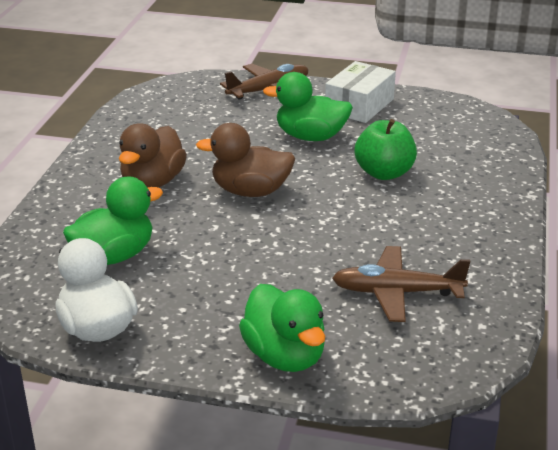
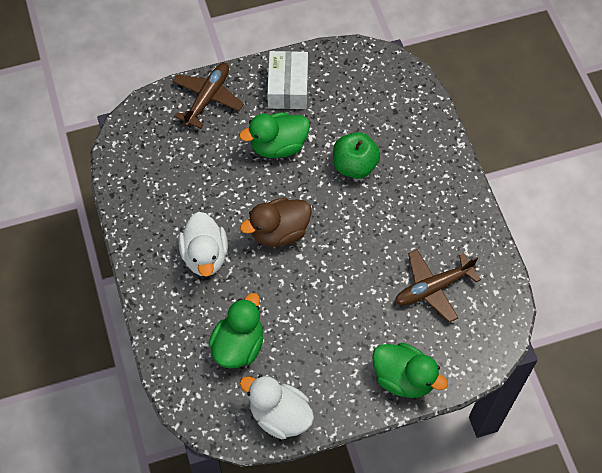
camera: 30 degrees left, 30 degrees up
brown duck [119,123,187,188] -> white duck [178,212,228,277]

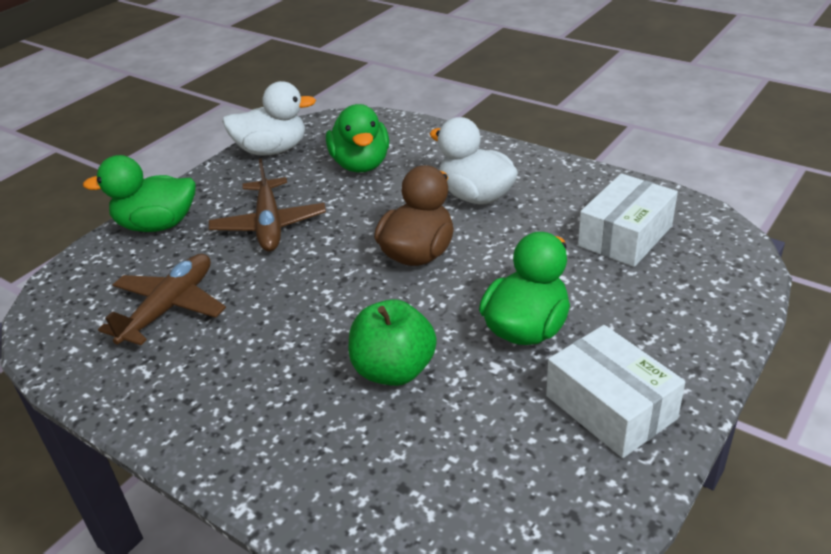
camera: 145 degrees right, 25 degrees down
brown plane [173,63,244,129] -> brown plane moved to [209,159,326,251]
none -> white box [578,173,678,267]

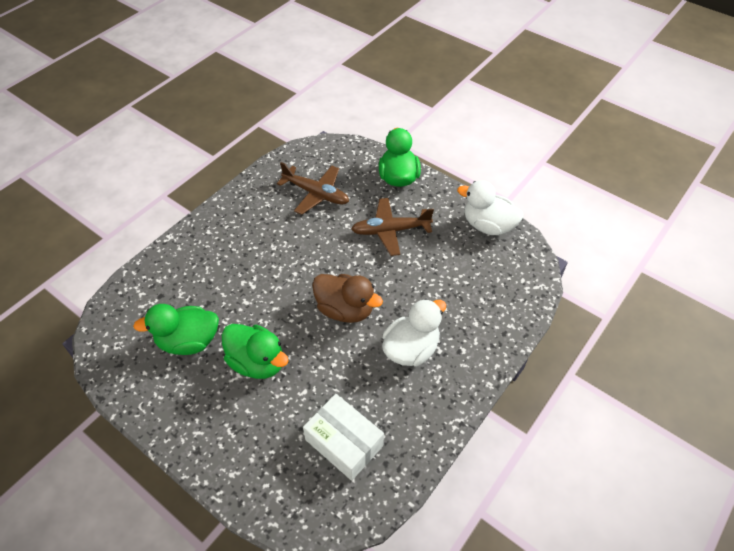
camera: 90 degrees right, 15 degrees up
white duck [222,81,316,156] -> white duck turned 120 degrees clockwise [457,180,523,235]
green duck [326,104,389,172] -> green duck moved to [133,304,219,355]
green apple [348,299,437,386] -> none
white box [546,325,685,458] -> none

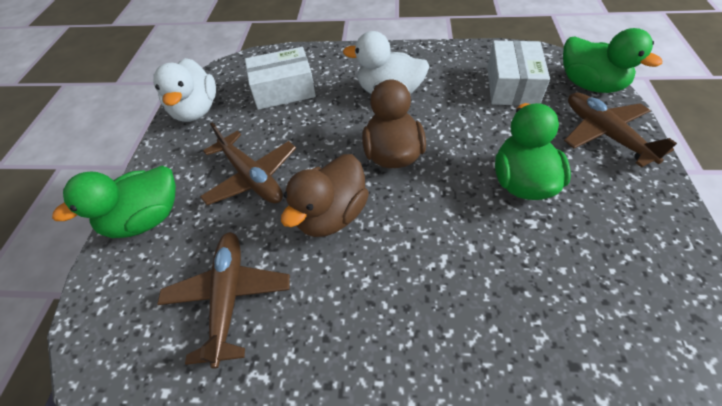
camera: 120 degrees left, 0 degrees up
green duck [133,304,219,355] -> green duck moved to [563,28,662,93]
none -> white box [245,47,316,110]
none -> brown duck [281,154,369,237]
none -> brown plane [564,92,677,168]

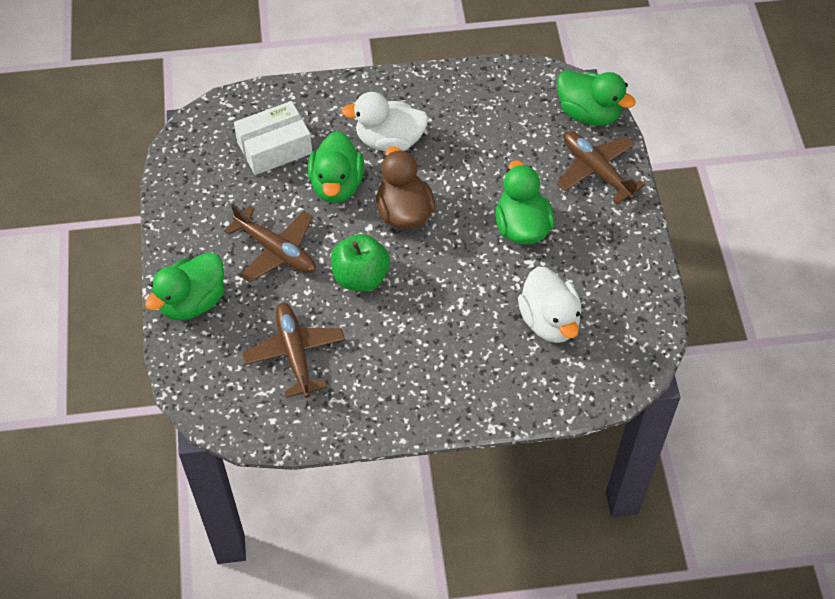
camera: 15 degrees left, 5 degrees up
white duck [153,58,216,122] -> white duck moved to [518,267,582,343]
brown duck [281,154,369,237] -> green apple [331,234,390,291]
white box [487,41,550,106] -> none
none -> green duck [308,131,364,203]

